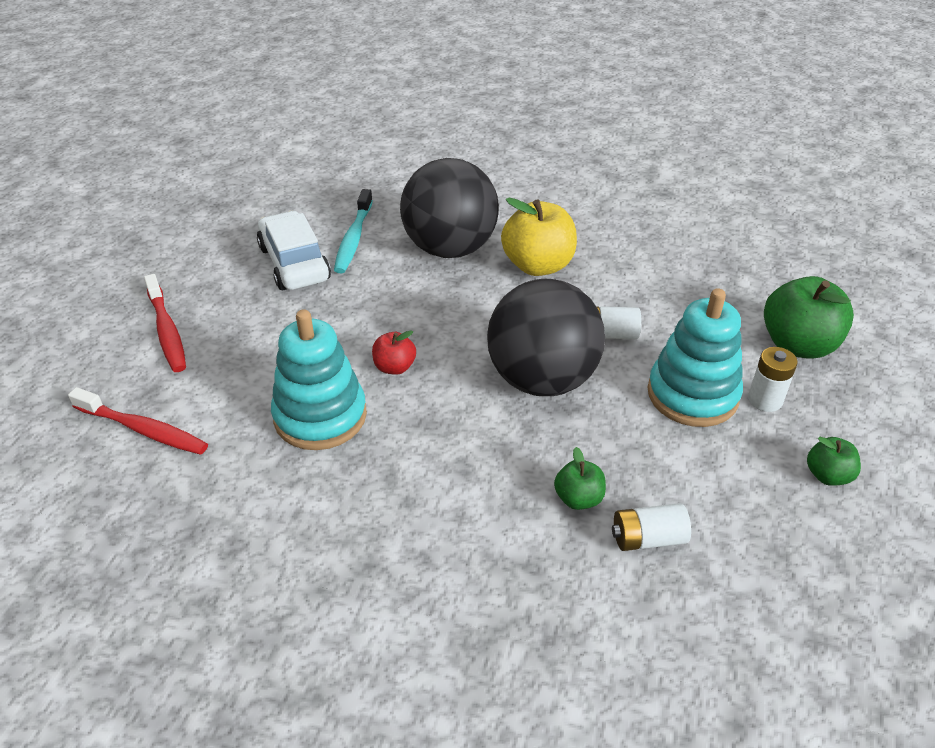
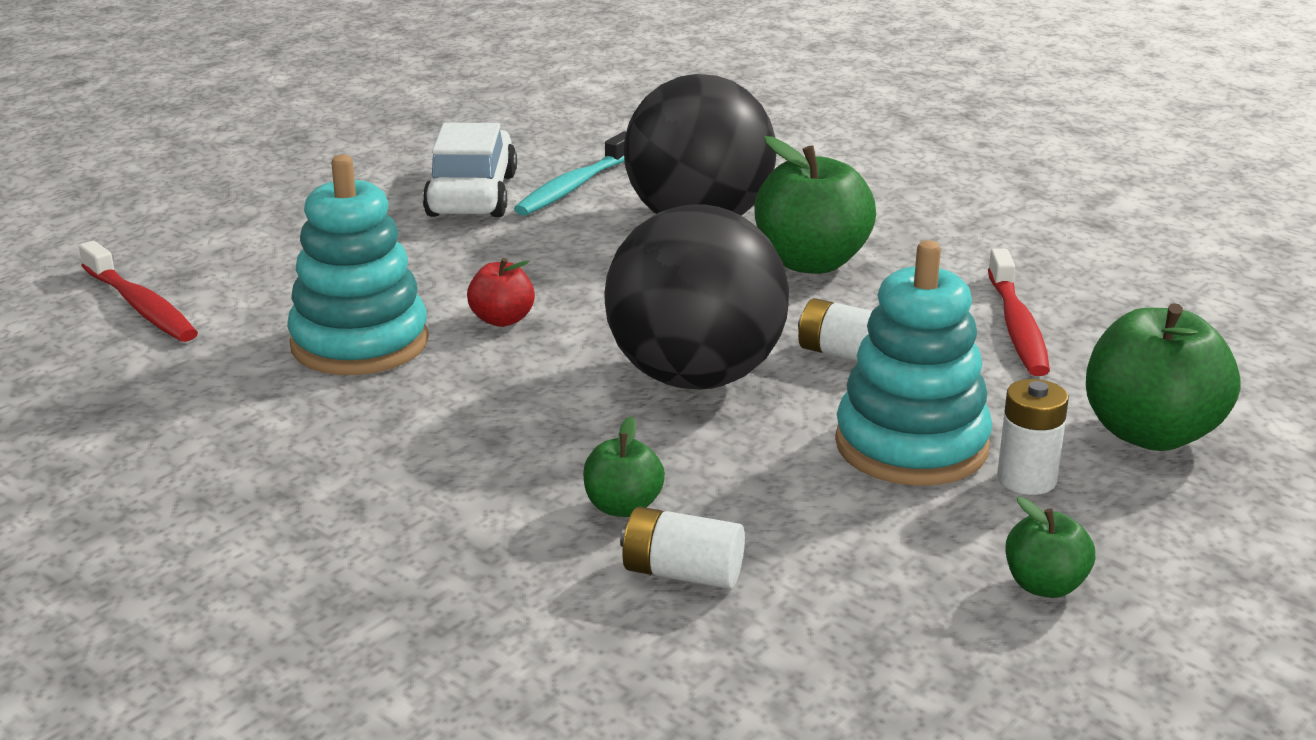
camera: 25 degrees right, 15 degrees down
red toothbrush [144,274,186,372] -> red toothbrush moved to [988,249,1050,376]
yellow apple [501,198,577,276] -> green apple [754,136,876,274]

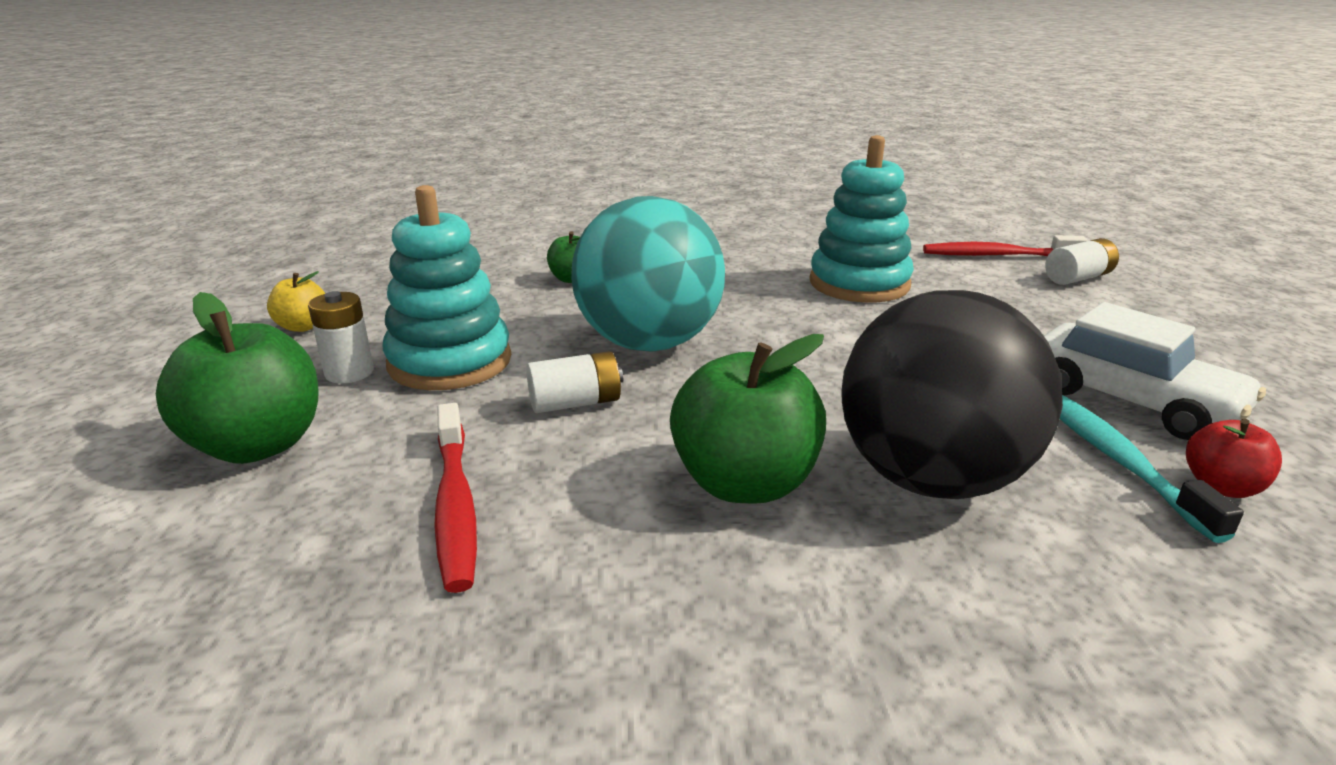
camera: 135 degrees right, 0 degrees up
red apple [467,258,535,327] -> red apple moved to [1186,419,1282,498]
black ball [604,204,789,390] -> turquoise ball [571,196,725,352]
white battery [620,507,745,589] -> white battery moved to [1045,238,1119,285]
red toothbrush [988,249,1050,376] -> red toothbrush turned 150 degrees counterclockwise [434,403,477,593]
green apple [1006,497,1095,598] -> yellow apple [267,271,325,332]

